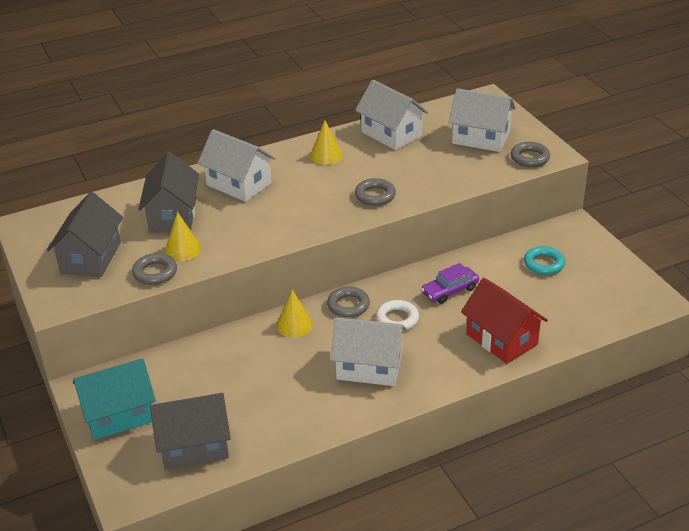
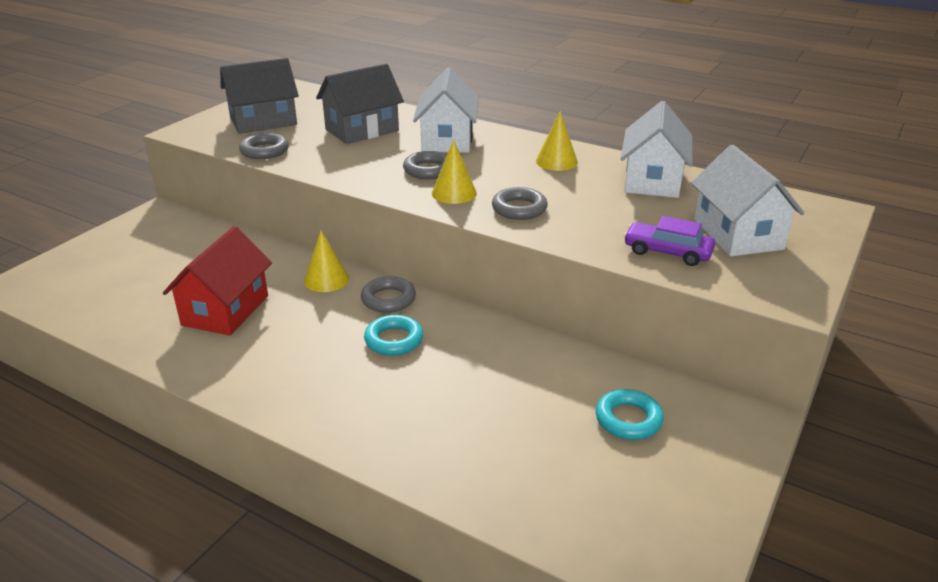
camera: 55 degrees right, 5 degrees down
turquoise house [73,358,156,440] -> none
grey house [150,393,231,470] -> none
yellow cone [165,212,202,261] -> yellow cone moved to [432,140,477,204]
white house [330,317,406,386] -> none
white ring [376,300,419,331] -> turquoise ring [364,315,423,356]
purple car [421,263,479,304] -> purple car moved to [624,216,715,266]
red house [461,278,548,364] -> red house moved to [163,226,272,336]
grey ring [511,142,550,167] -> grey ring moved to [403,151,447,179]

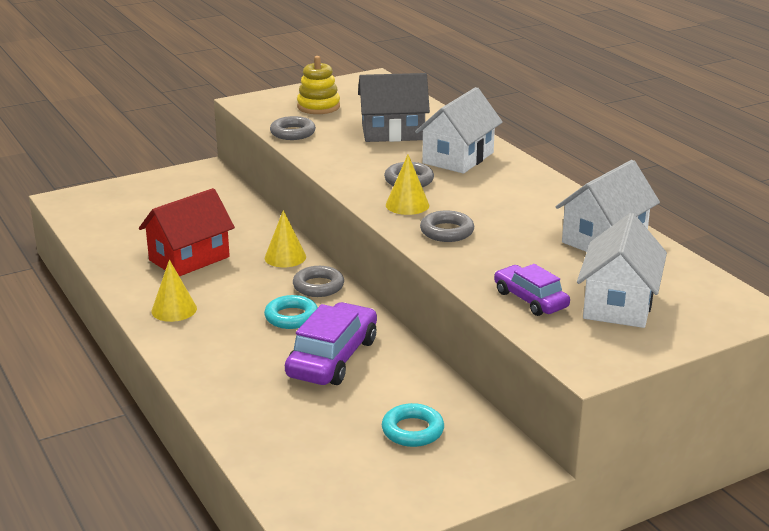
camera: 30 degrees right, 5 degrees down
grey house [220,58,299,134] -> yellow stacking toy [297,56,340,114]
yellow cone [536,111,578,171] -> yellow cone moved to [151,260,197,322]
none -> purple car [285,302,377,385]

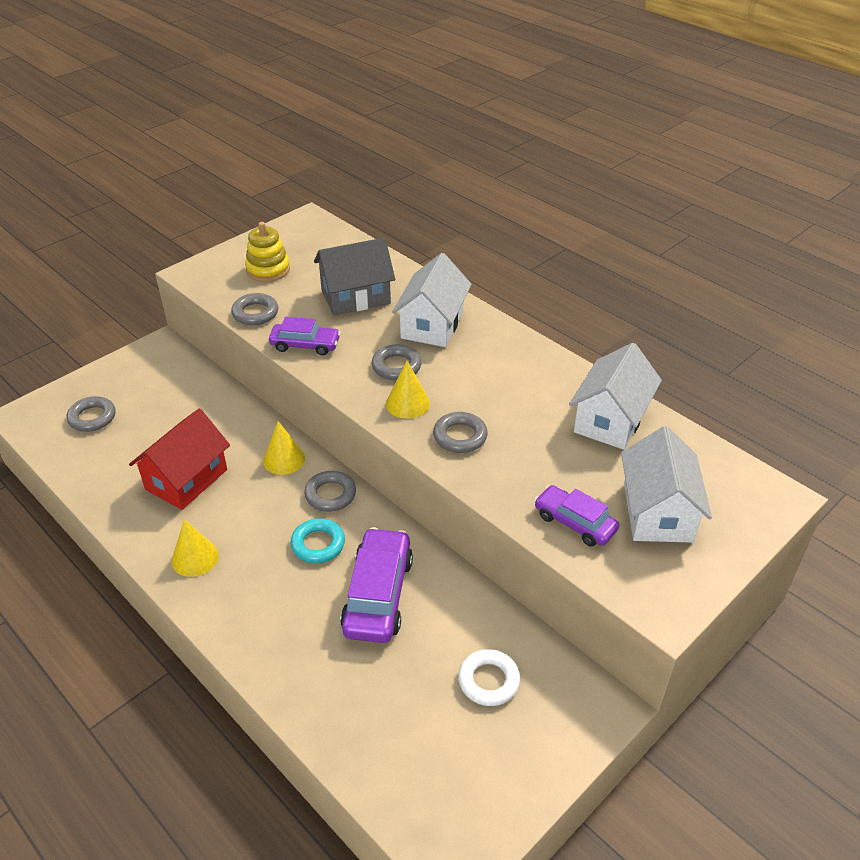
camera: 15 degrees left, 15 degrees up
turquoise ring [382,403,444,447] -> white ring [458,649,520,706]
none -> grey ring [67,396,116,432]
none -> purple car [269,317,341,355]

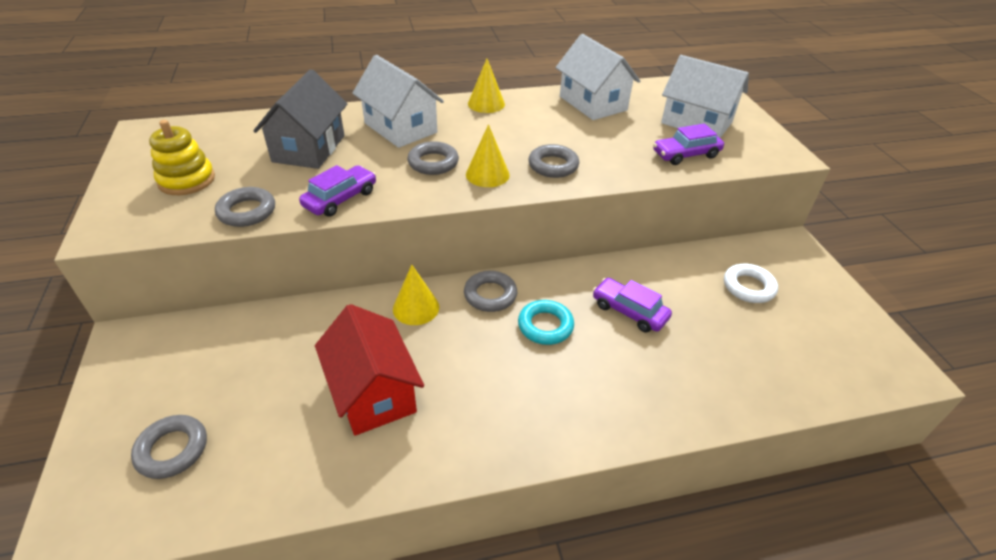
camera: 60 degrees left, 0 degrees up
yellow cone [172,519,219,577] -> yellow cone moved to [468,59,505,113]
purple car [340,527,413,643] -> purple car [593,278,672,332], size x0.62

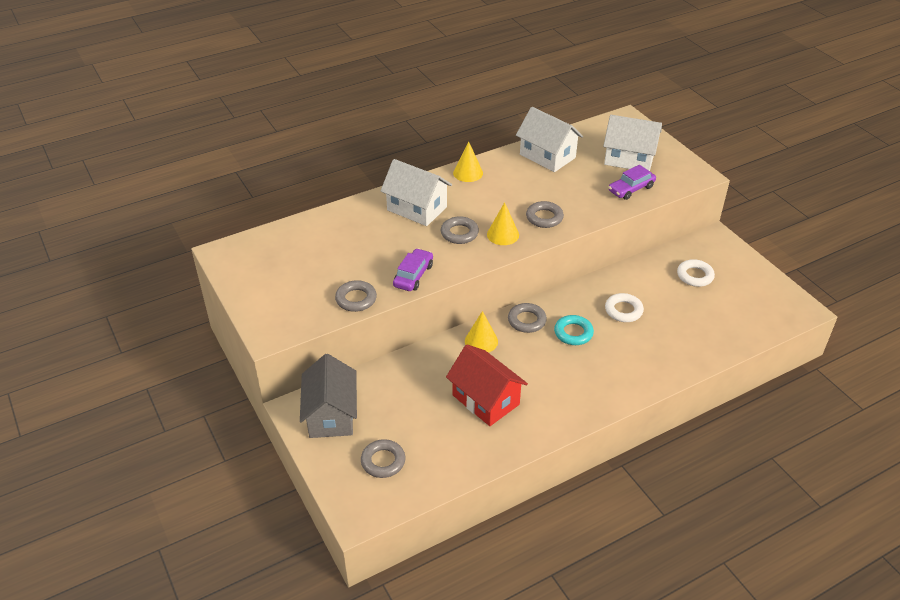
camera: 15 degrees left, 0 degrees up
yellow stacking toy [149,120,215,195] -> none
grey house [254,69,347,169] -> grey house moved to [300,354,357,438]
purple car [593,278,672,332] -> white ring [605,293,644,322]

